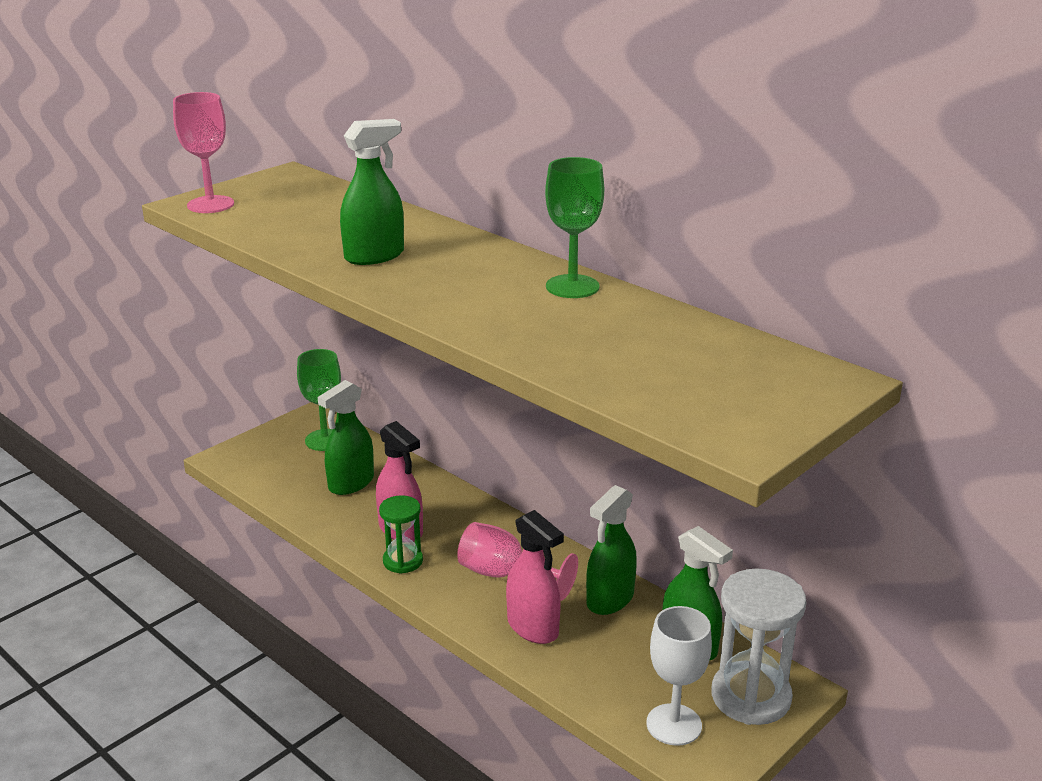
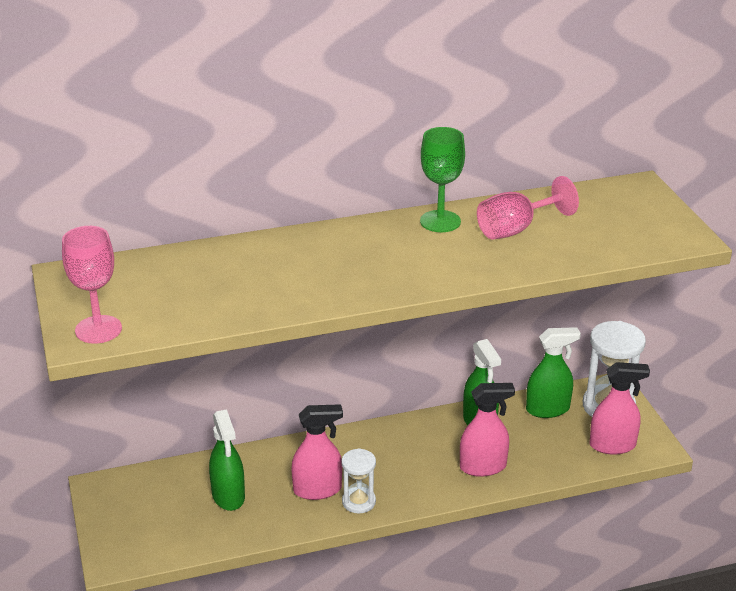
camera: 60 degrees left, 5 degrees up
green goblet [297,349,341,451] -> none
green spray bottle [340,119,404,265] -> none
green hourglass [379,495,423,574] -> white hourglass [341,448,376,513]
pink goblet [457,522,578,601] -> pink goblet moved to [477,176,579,240]
white goblet [646,606,712,746] -> pink spray bottle [590,362,650,455]

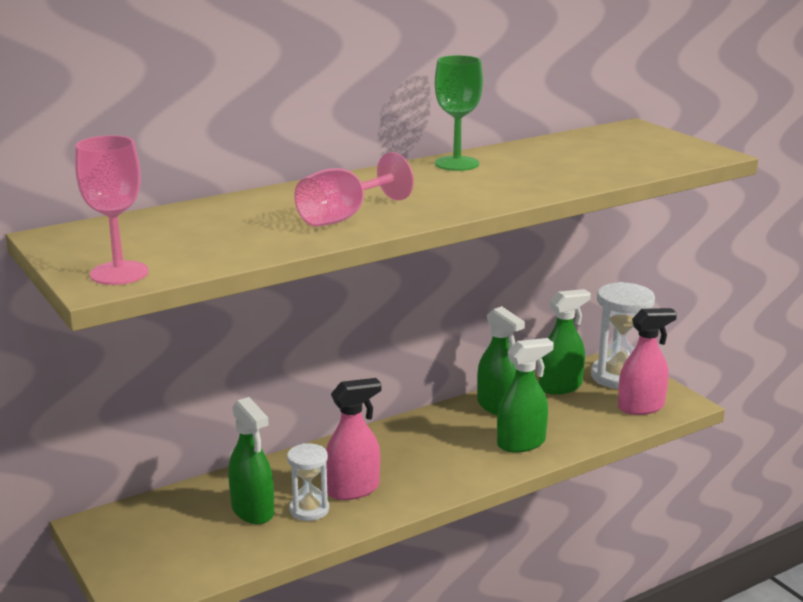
camera: 15 degrees left, 10 degrees down
white hourglass [341,448,376,513] -> white hourglass moved to [287,443,329,521]
pink spray bottle [460,383,515,477] -> green spray bottle [497,338,554,453]
pink goblet [477,176,579,240] -> pink goblet moved to [294,152,414,227]

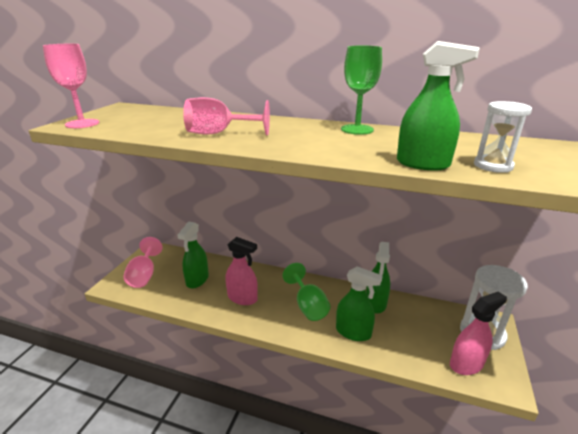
camera: 50 degrees right, 5 degrees up
white hourglass [287,443,329,521] -> white hourglass moved to [474,101,532,173]
green spray bottle [539,289,591,395] -> green spray bottle moved to [397,41,480,170]
pink spray bottle [618,308,677,415] -> pink spray bottle turned 60 degrees counterclockwise [450,292,507,375]
none -> pink goblet [123,237,163,288]
none -> green goblet [283,263,330,321]

